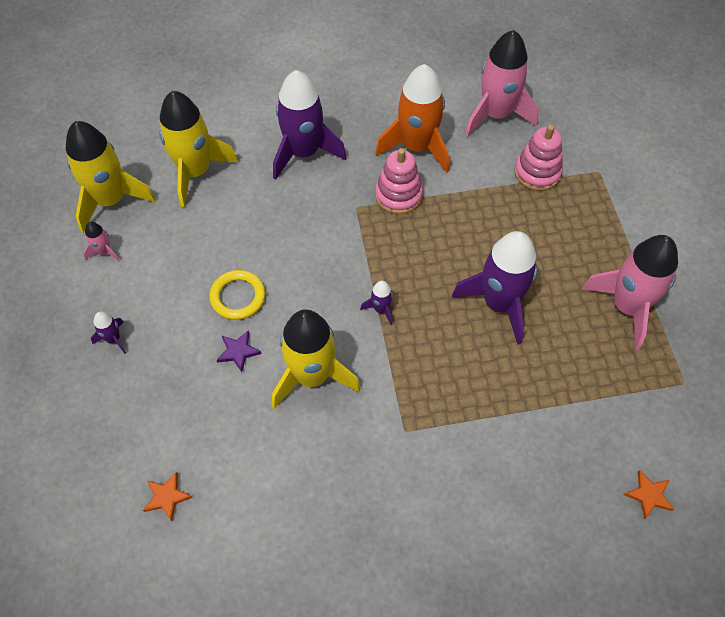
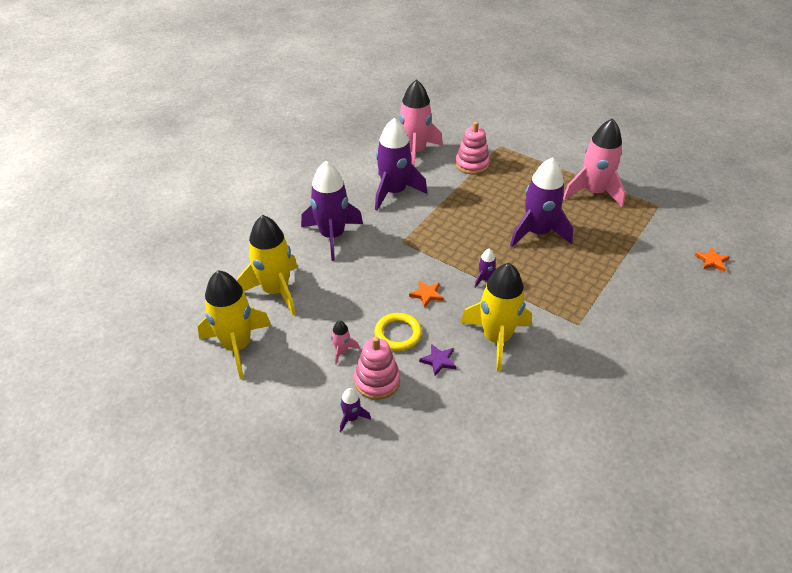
camera: 45 degrees left, 15 degrees down
pink rocket [83,222,120,262] -> pink rocket moved to [331,321,360,365]
orange star [143,472,193,521] -> orange star moved to [409,280,444,308]
orange rocket [375,64,449,173] -> purple rocket [375,118,427,211]
pink stacking toy [375,148,423,214] -> pink stacking toy moved to [354,337,400,400]

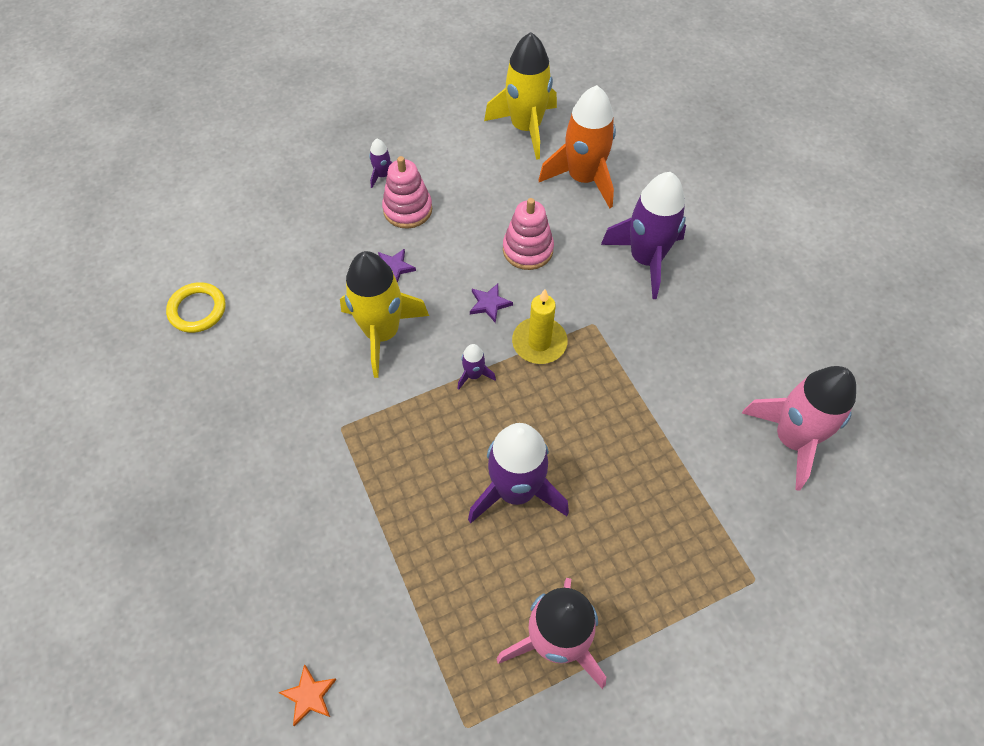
camera: 120 degrees right, 15 degrees up
yellow rocket [237,215,298,315] -> orange rocket [539,85,616,208]
pink rocket [331,321,360,365] -> none
yellow ring [374,313,422,351] -> yellow ring moved to [166,282,226,333]
purple rocket [375,118,427,211] -> none
orange star [409,280,444,308] -> purple star [470,284,513,323]
pink stacking toy [455,121,490,175] -> pink stacking toy moved to [503,198,554,270]
none -> yellow candle [512,289,568,364]

